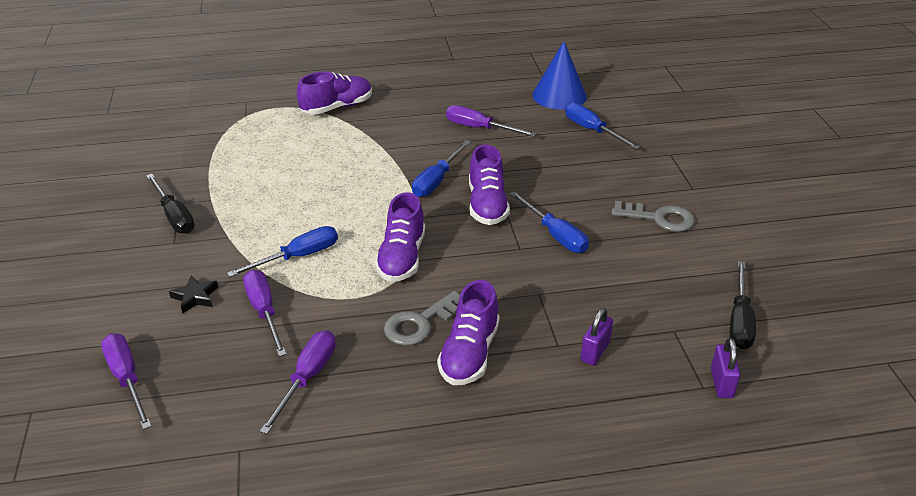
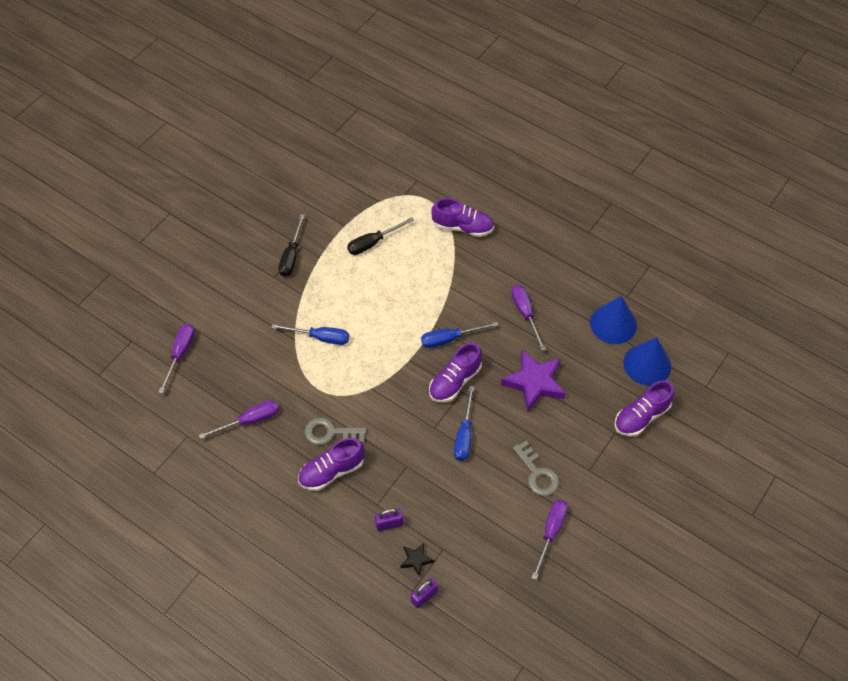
camera: 45 degrees right, 20 degrees up
black star [169,276,218,314] -> black star moved to [400,543,434,577]
purple screwdriver [243,270,287,357] -> purple screwdriver moved to [532,500,568,580]
purple shoe [375,192,425,282] -> purple shoe moved to [615,380,675,437]
blue screwdriver [565,102,640,150] -> none
black screwdriver [730,261,756,349] -> black screwdriver moved to [347,217,414,255]
none -> purple star [501,350,566,412]
none -> blue cone [623,337,671,386]

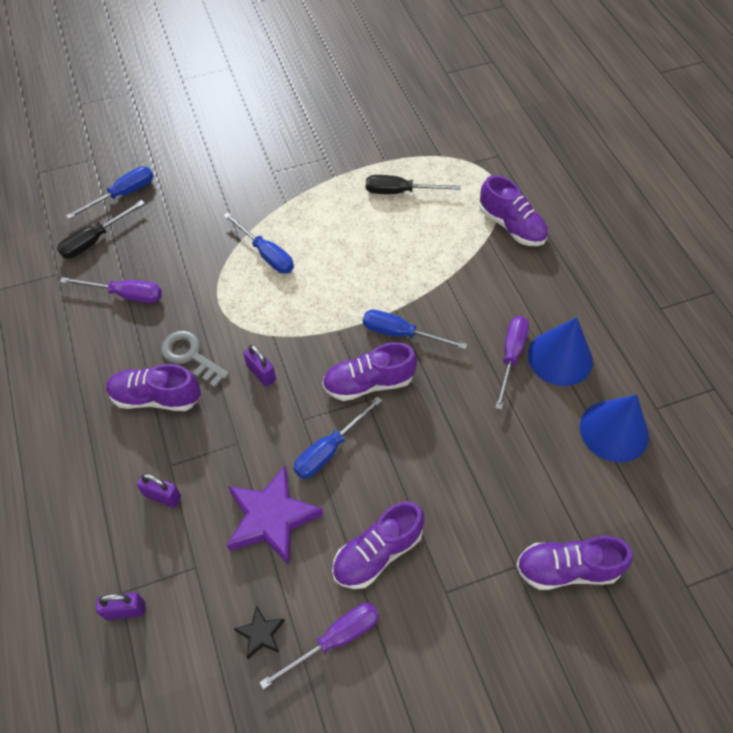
camera: 35 degrees right, 0 degrees up
purple screwdriver [158,324,195,394] -> blue screwdriver [66,166,153,219]
black screwdriver [279,214,305,277] -> black screwdriver moved to [57,200,145,259]
black star [400,543,434,577] -> black star moved to [234,606,285,659]
purple star [501,350,566,412] -> purple star moved to [227,466,323,565]
grey key [513,441,559,496] -> purple shoe [332,501,424,589]
blue cone [623,337,671,386] -> blue cone moved to [528,317,593,386]
none -> purple padlock [243,345,276,387]

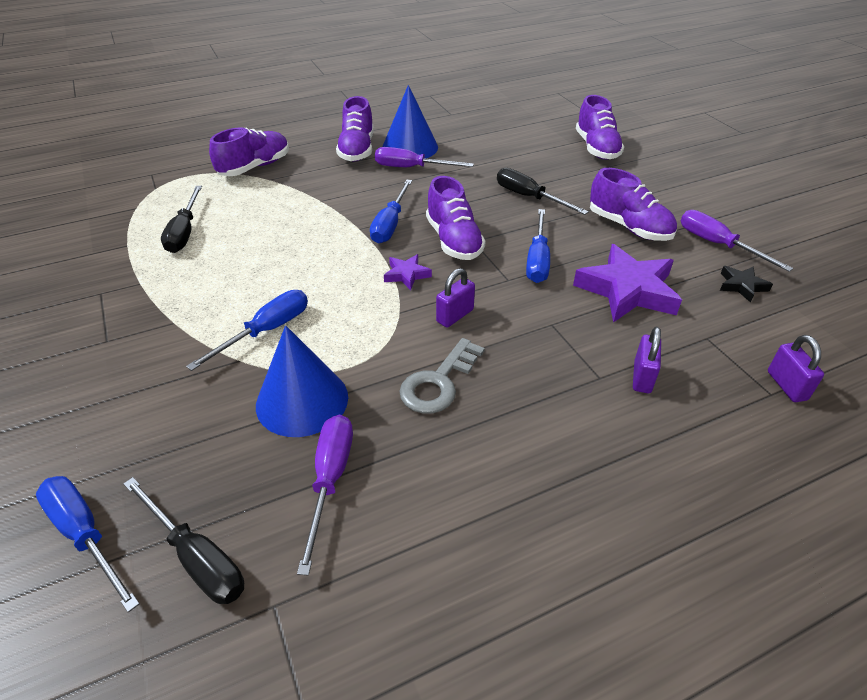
camera: 95 degrees left, 15 degrees down
purple shoe [106,364,201,411] -> purple shoe moved to [336,96,374,161]
blue screwdriver [294,396,382,479] -> blue screwdriver turned 60 degrees clockwise [526,209,550,283]
blue cone [580,395,649,463] -> blue cone moved to [256,326,348,437]
none -> purple star [384,254,432,290]
none -> black screwdriver [497,168,589,215]

